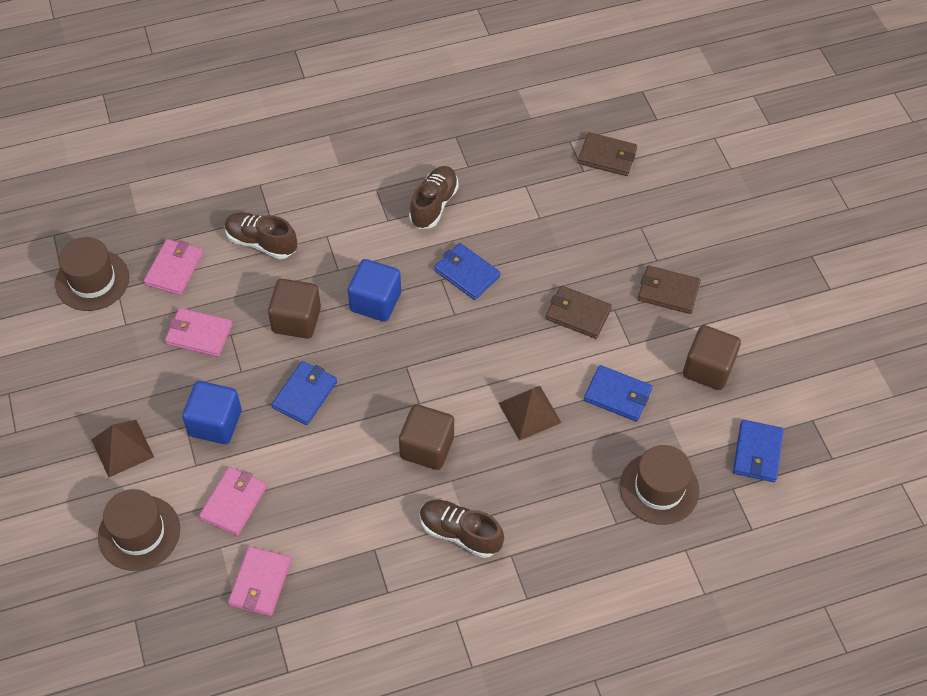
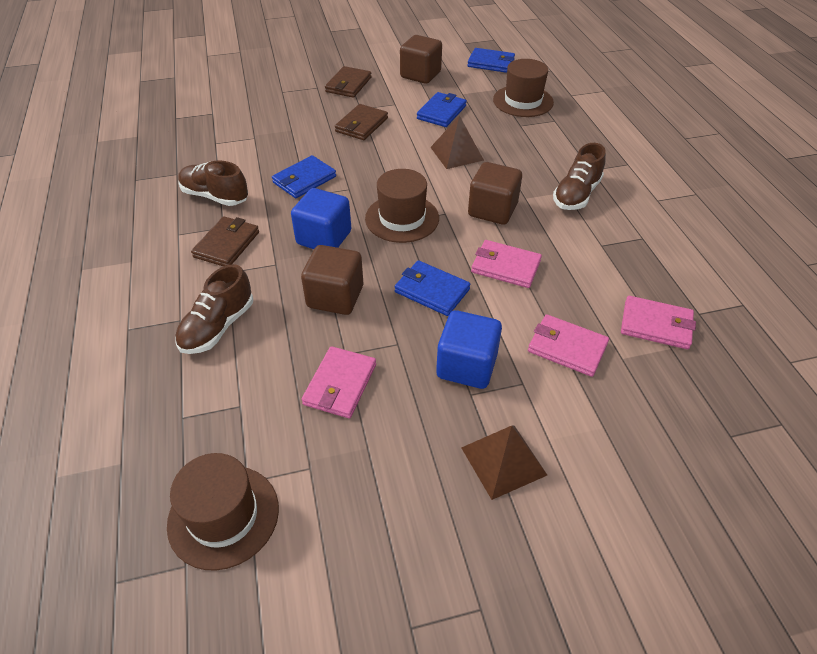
camera: 85 degrees left, 10 degrees down
brown hat [98,489,180,571] -> brown hat moved to [365,169,439,243]
pink wallet [144,239,203,295] -> pink wallet moved to [471,240,542,288]
brown wallet [578,132,637,176] -> brown wallet moved to [191,216,259,267]

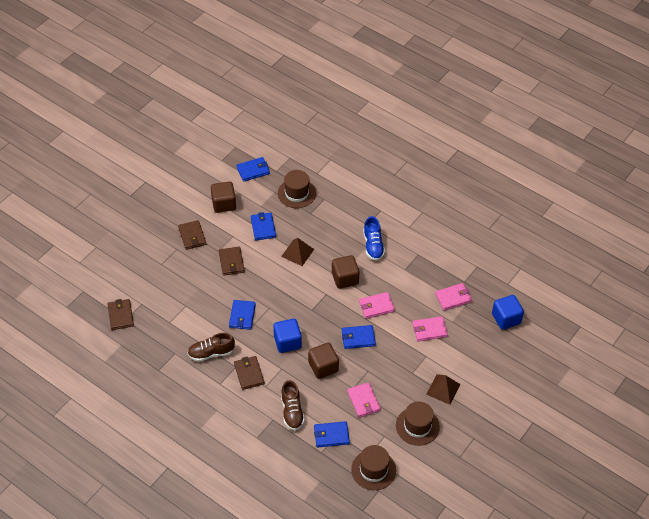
camera: 40 degrees left, 5 degrees up
brown hat [365,169,439,243] -> brown hat moved to [396,401,440,446]
blue cube [436,310,502,389] -> blue cube moved to [492,295,524,330]
brown shoe [553,143,606,210] -> blue shoe [363,216,385,261]
none -> brown wallet [107,299,134,330]
none -> blue wallet [314,421,350,448]

